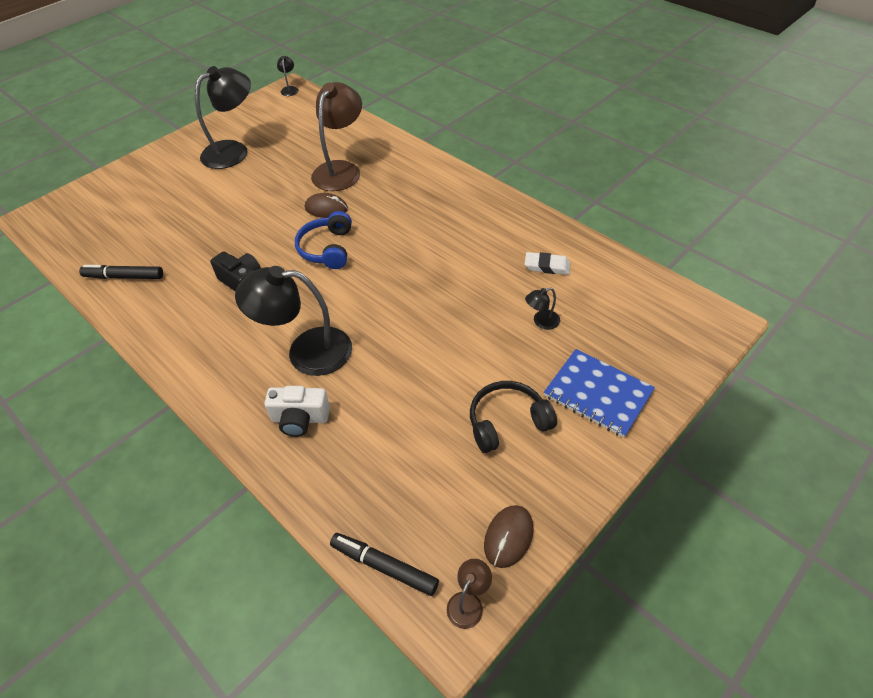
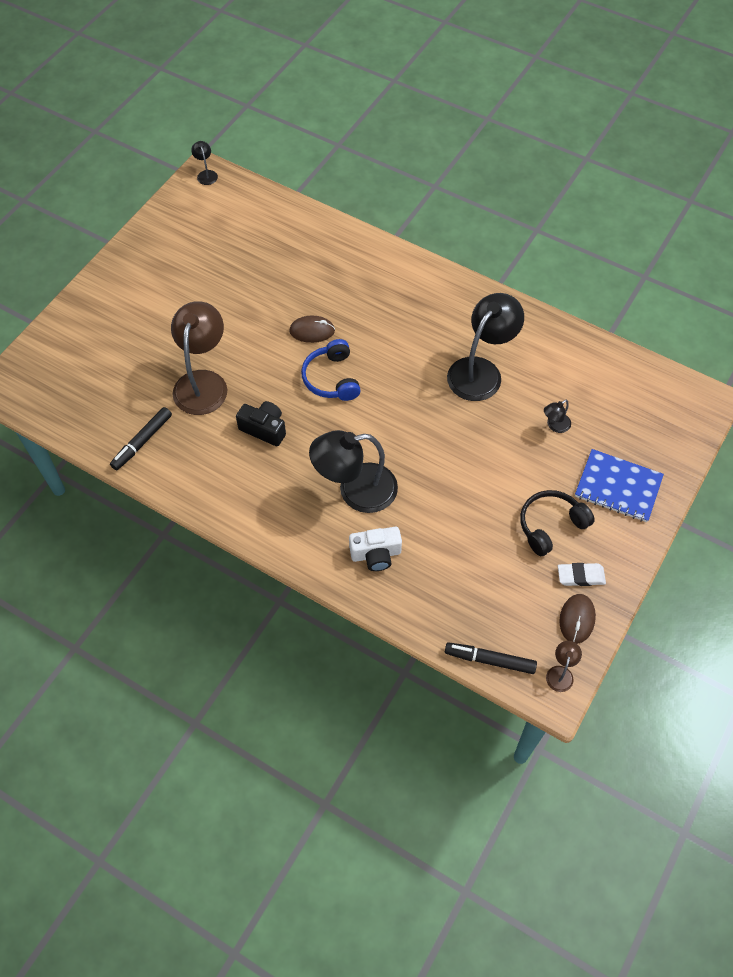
camera: 15 degrees left, 10 degrees up
black marker [79,265,163,279] -> black marker turned 45 degrees counterclockwise [110,407,172,470]
black lamp [195,66,251,169] -> black lamp moved to [447,293,524,401]
brown lamp [311,82,362,191] -> brown lamp moved to [171,301,227,415]
white eraser [525,252,571,275] -> white eraser moved to [558,563,606,586]

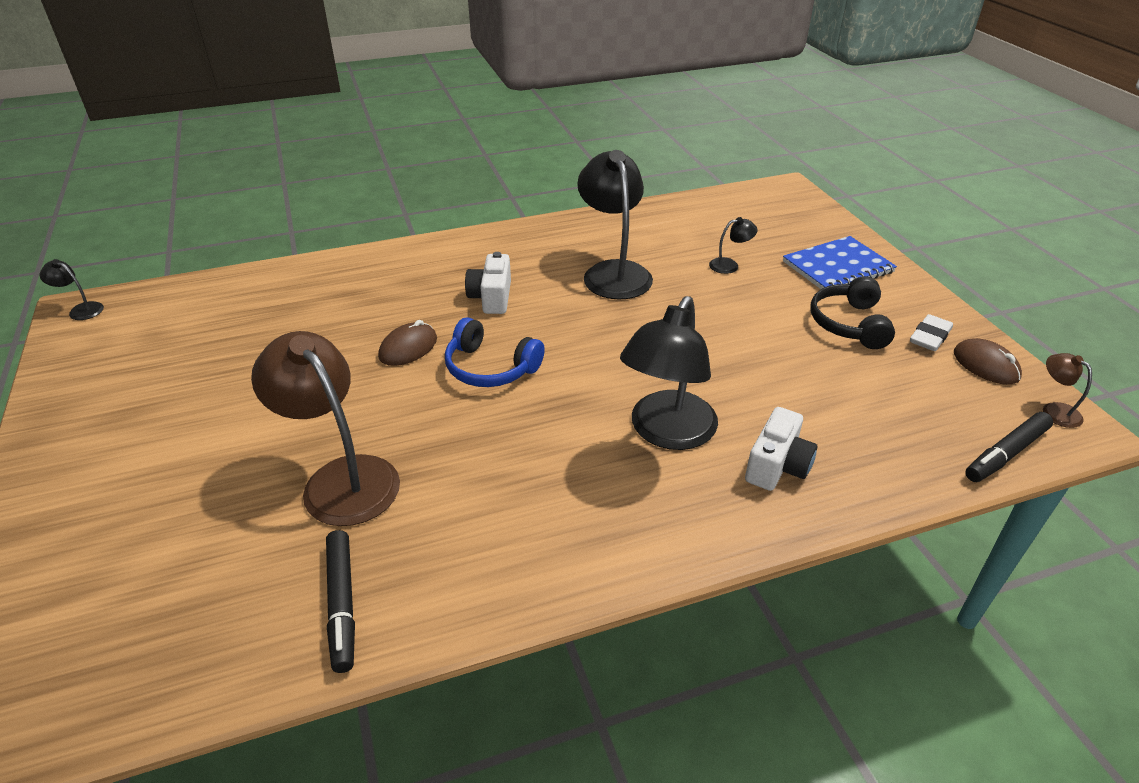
camera: 50 degrees left, 20 degrees down
black camera [236,401,286,446] -> none
black lamp [544,400,571,433] -> black lamp turned 105 degrees counterclockwise [709,217,758,274]
none -> white camera [465,252,511,314]

